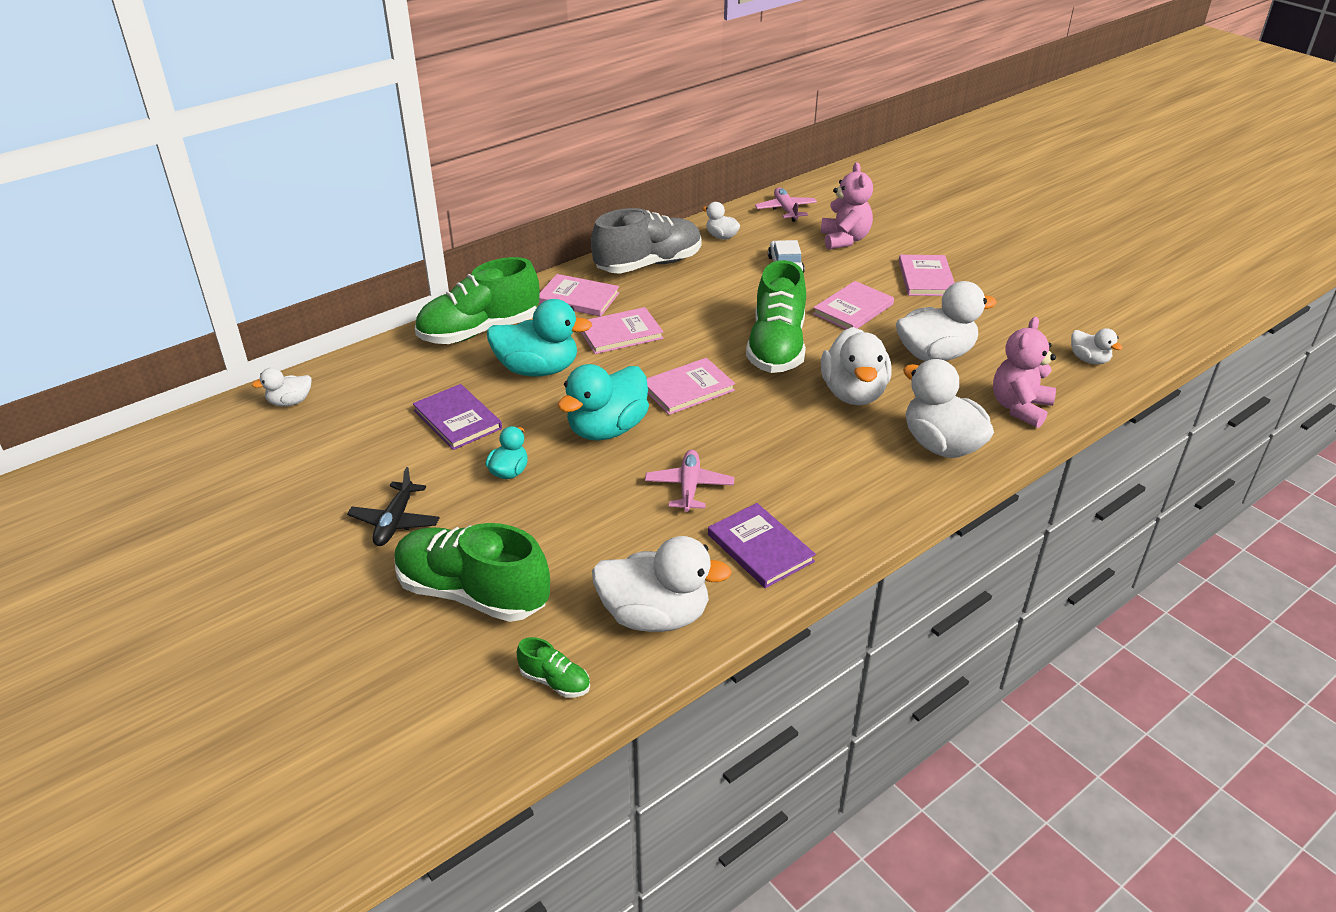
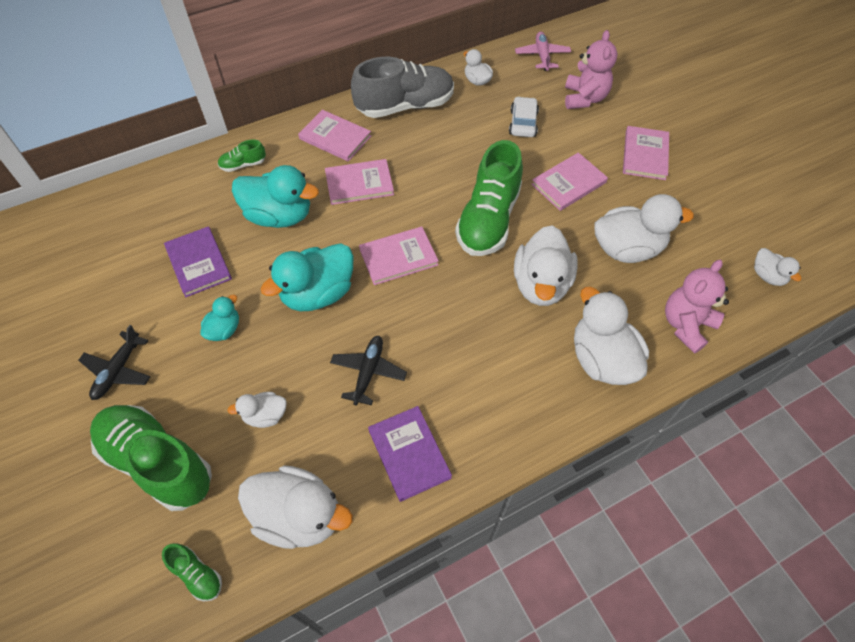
camera: 10 degrees right, 20 degrees up
white duck [252,368,312,406] -> white duck moved to [227,392,287,428]
green shoe [415,257,539,344] -> green shoe [218,140,266,172], size x0.44
pink plane [645,450,734,512] -> black plane [330,336,407,405]

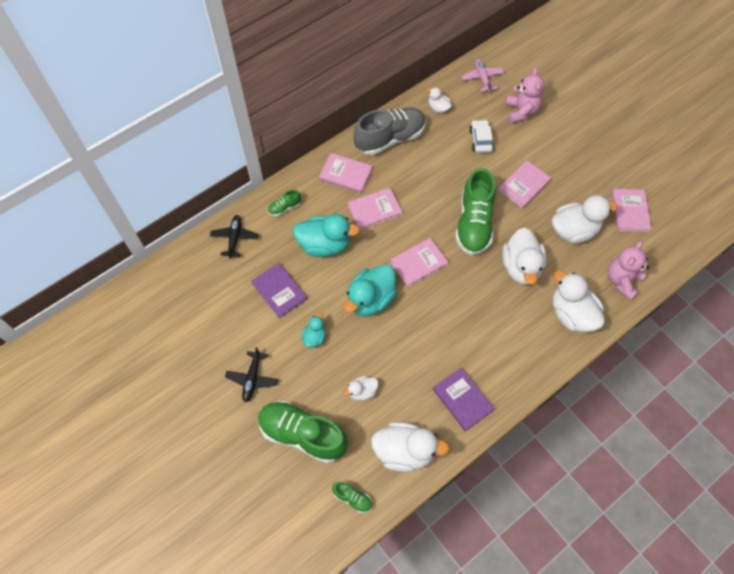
camera: 10 degrees left, 5 degrees up
black plane [330,336,407,405] -> black plane moved to [210,215,259,258]
pink book [623,126,669,180] -> pink book moved to [611,189,651,232]
white duck [754,248,801,286] -> none

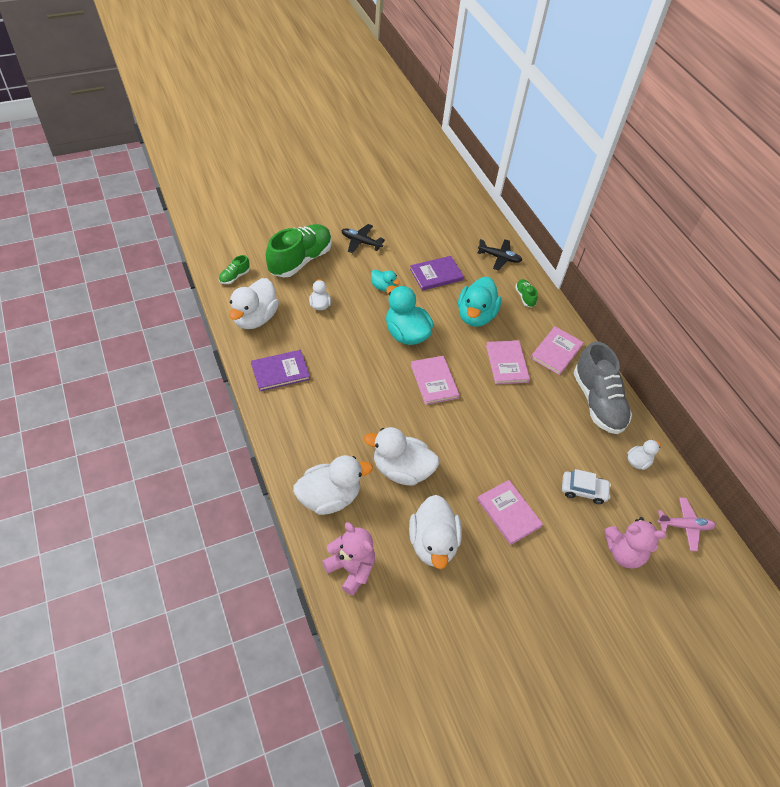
camera: 100 degrees right, 10 degrees down
green shoe [455,168,496,255] -> none
pink book [611,189,651,232] -> none

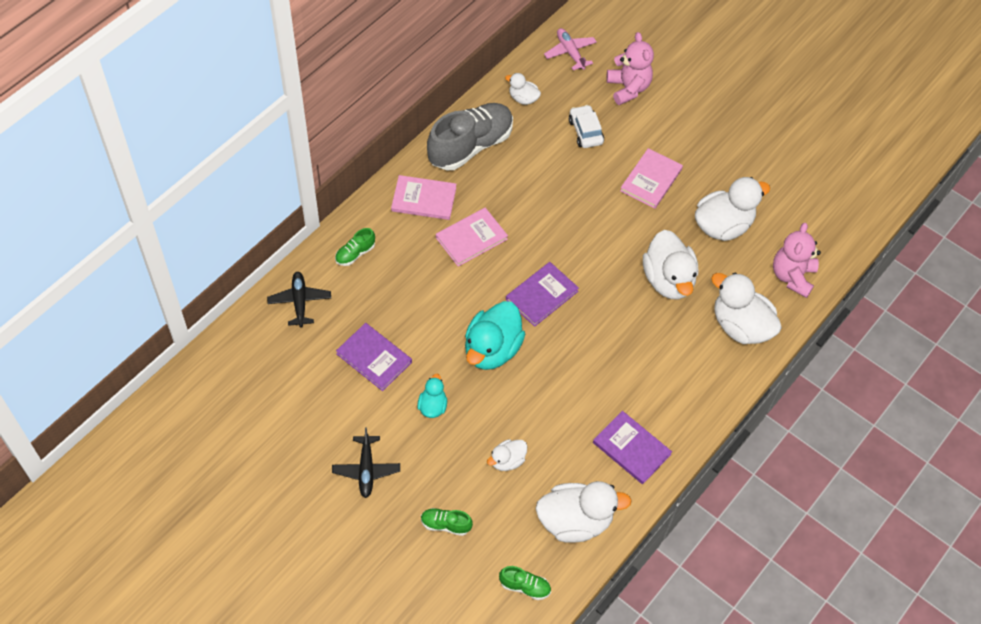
camera: 115 degrees left, 5 degrees up
green shoe [266,224,332,278] -> green shoe [421,508,473,536], size x0.44
pink book [411,356,460,405] -> purple book [506,262,579,327]
turquoise duck [458,277,501,327] -> none

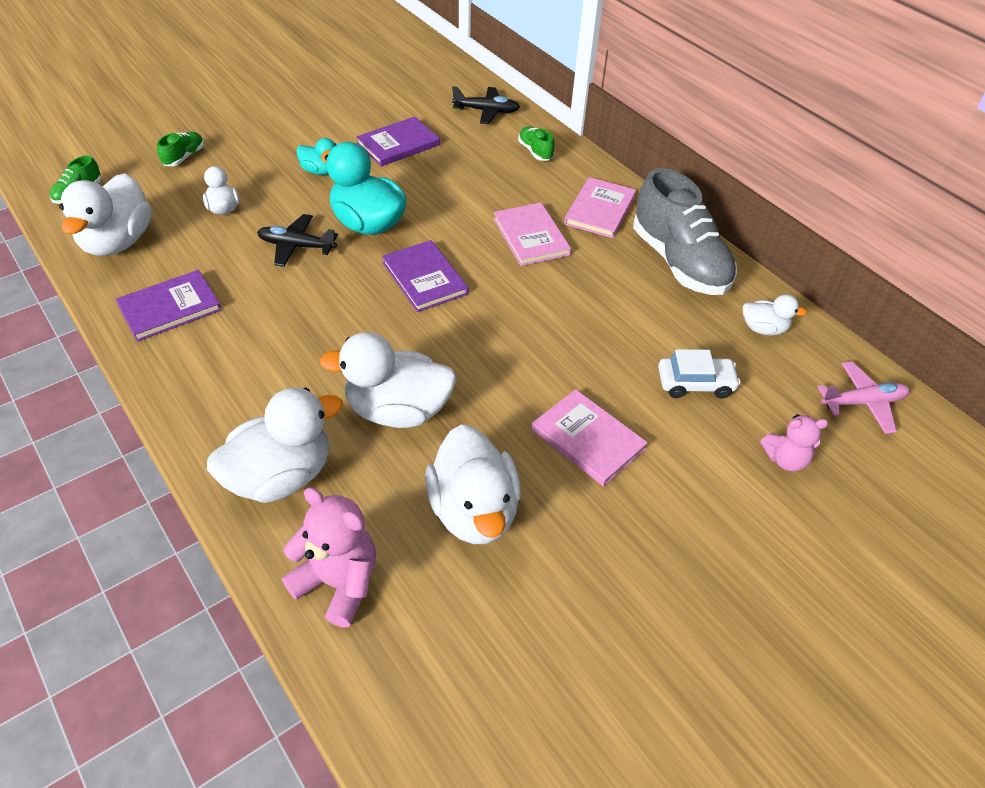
camera: 105 degrees right, 10 degrees down
black plane [332,428,400,498] -> black plane moved to [257,214,338,267]
white duck [505,73,541,105] -> white duck turned 60 degrees clockwise [743,294,807,336]
pink teddy bear [606,32,654,105] -> pink teddy bear [760,414,829,471], size x0.63

